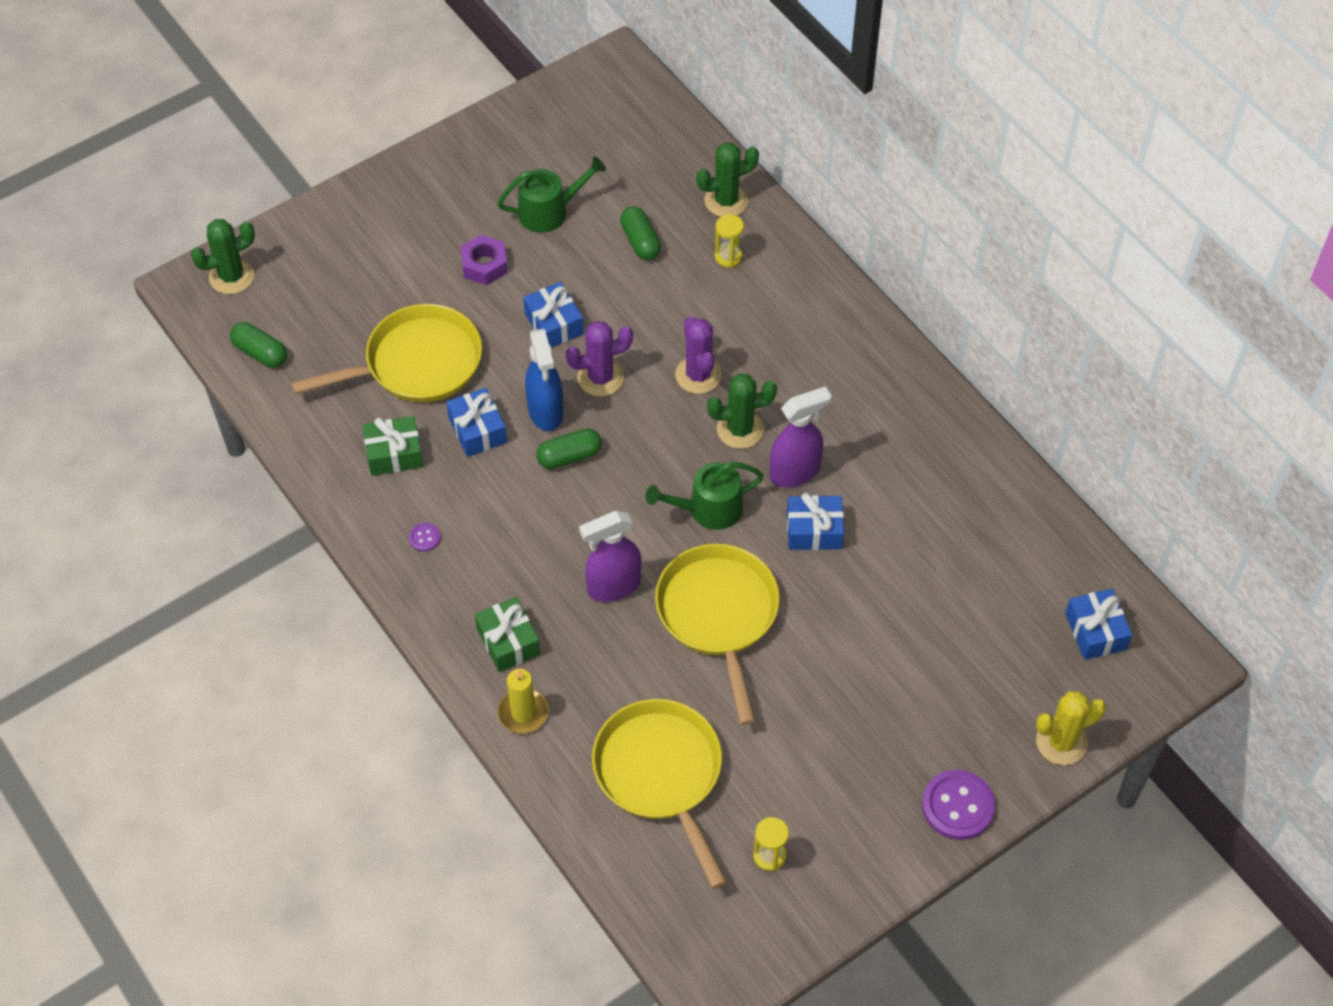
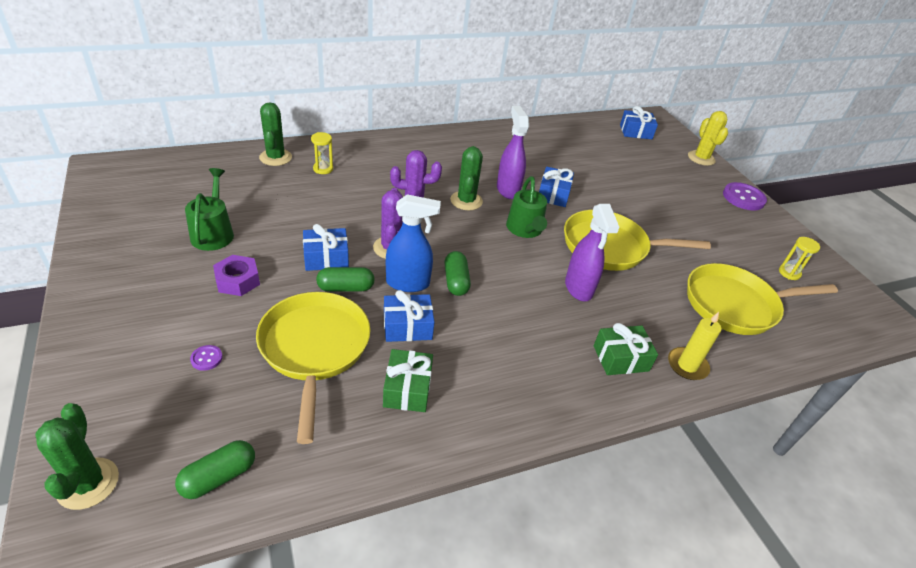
camera: 80 degrees left, 15 degrees down
purple button [409,523,441,552] -> purple button moved to [190,345,223,371]
green capsule [620,207,661,260] -> green capsule moved to [316,267,375,292]

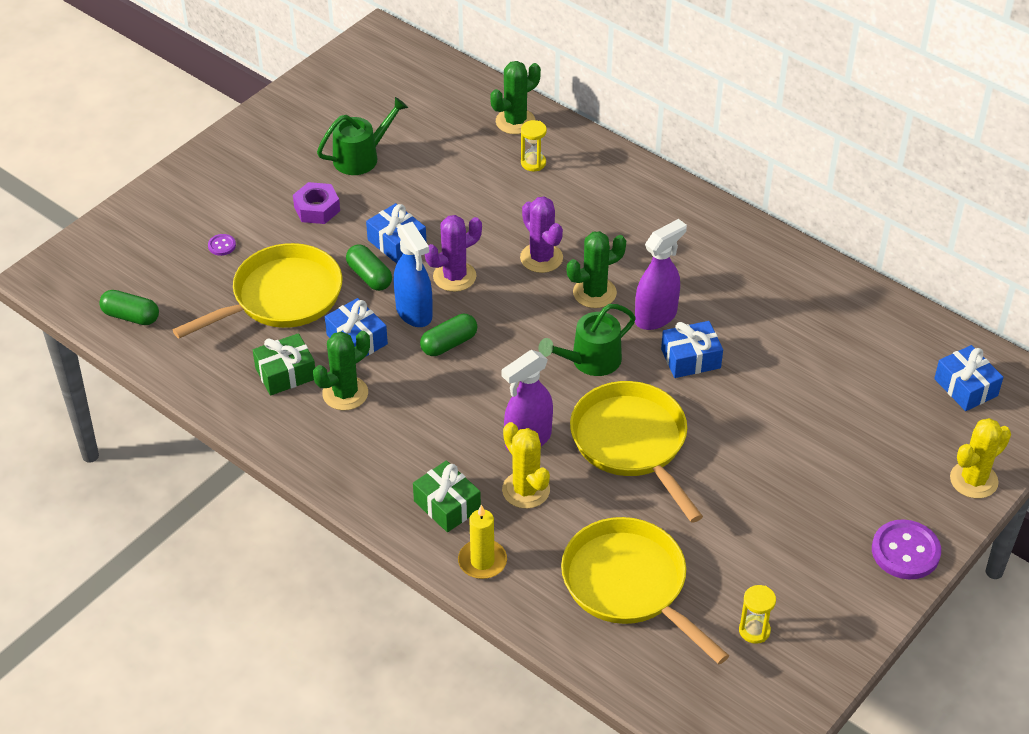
camera: 65 degrees right, 5 degrees up
green cactus [35,403,119,510] -> green cactus moved to [313,331,370,410]
none -> yellow cactus [502,422,550,509]

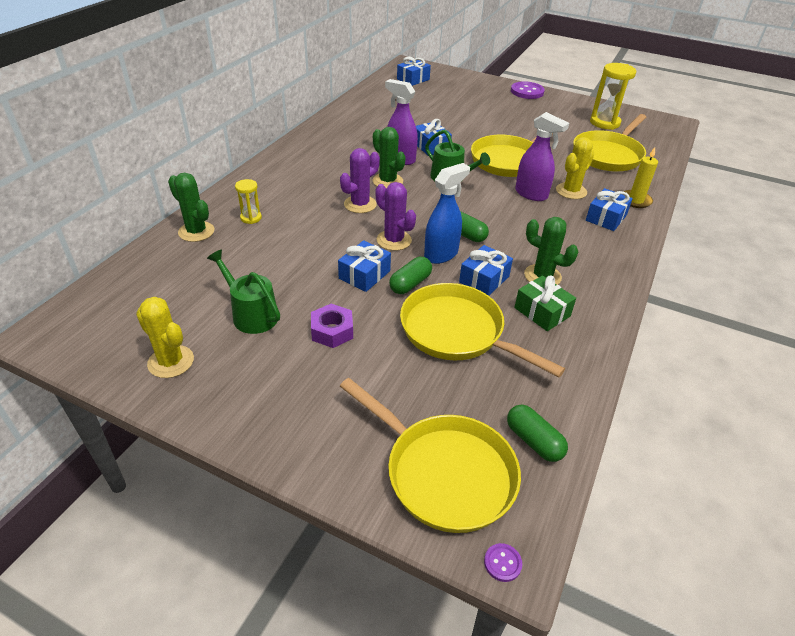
camera: 105 degrees left, 5 degrees down
green capsule [99,290,159,325] -> green capsule turned 45 degrees counterclockwise [507,405,568,462]
purple button [208,234,236,256] -> purple button moved to [484,543,522,582]
green gift [413,460,481,532] -> blue gift [586,188,633,231]
yellow hourglass [739,585,776,644] -> yellow hourglass [590,63,636,130], size x1.86
yellow cactus [950,418,1011,498] -> yellow cactus moved to [136,297,194,378]
none -> yellow pan [340,378,521,533]

